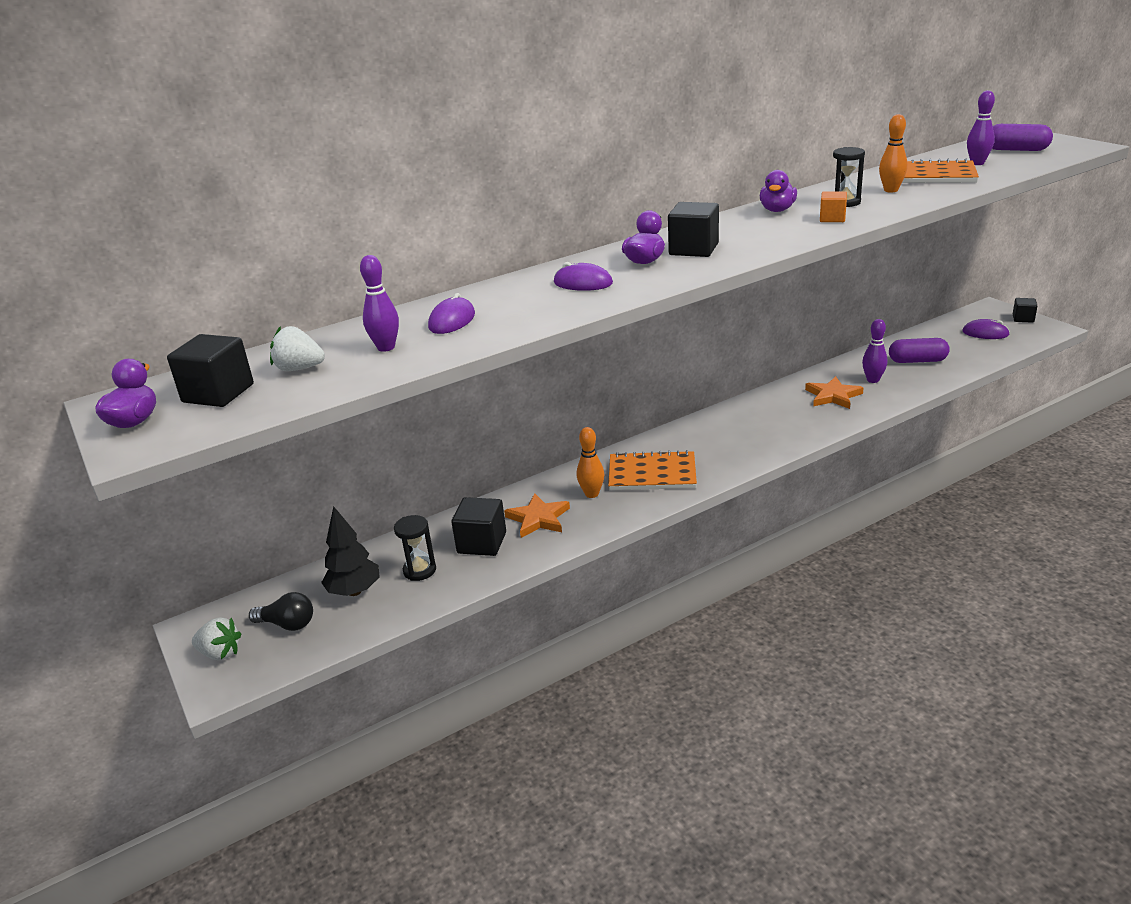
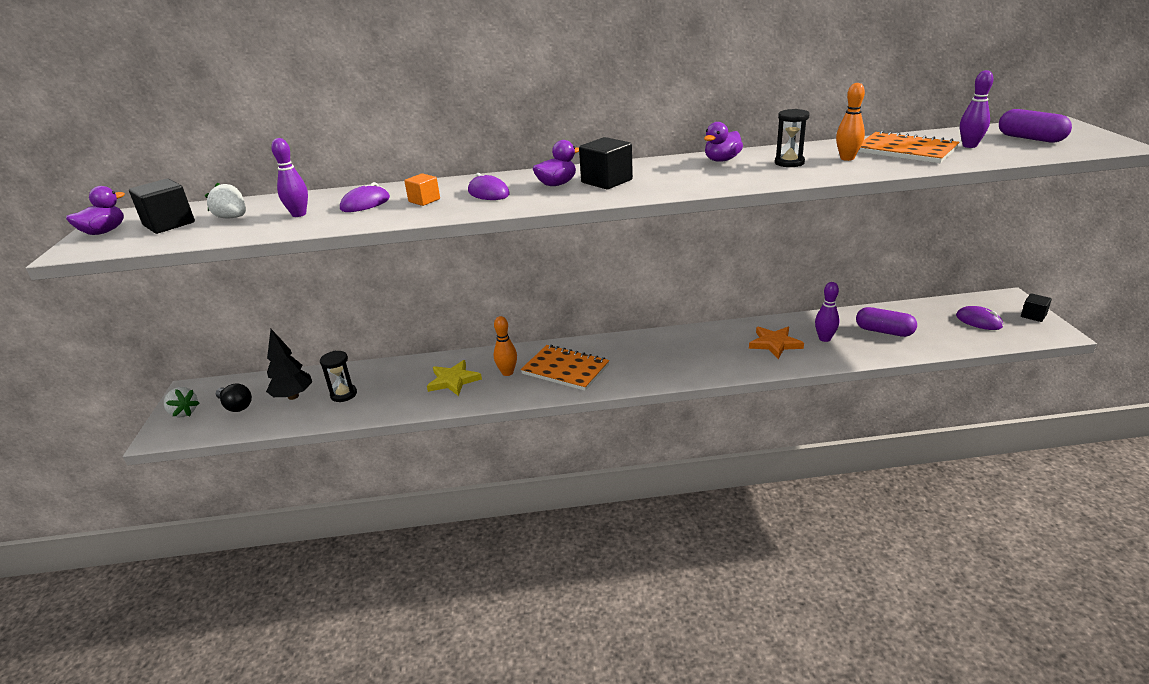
camera: 25 degrees right, 0 degrees up
black cube [451,497,506,556] -> none
orange star [504,493,570,538] -> yellow star [427,360,482,396]
orange cube [820,191,847,222] -> orange cube moved to [404,173,440,206]

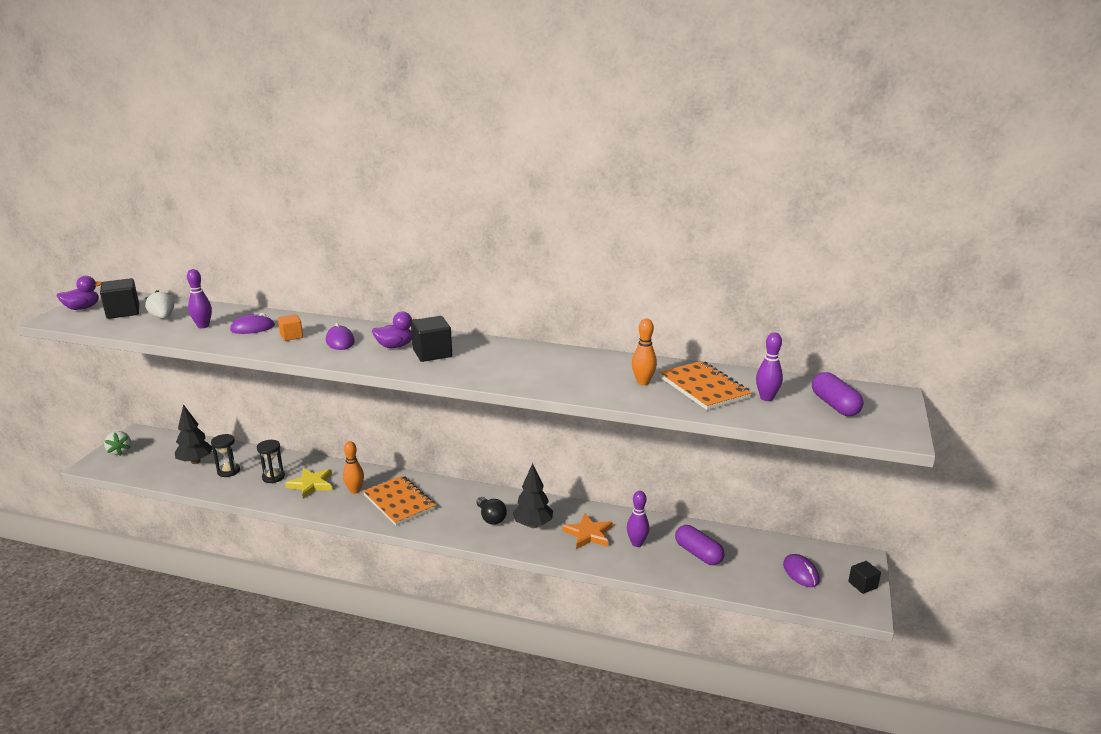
camera: 20 degrees right, 5 degrees down
black light bulb [216,384,252,412] -> black light bulb moved to [477,497,507,525]
purple duck [704,122,743,162] -> none
black hourglass [775,109,810,167] -> black hourglass moved to [257,440,285,483]
none -> black tree [513,463,553,528]

